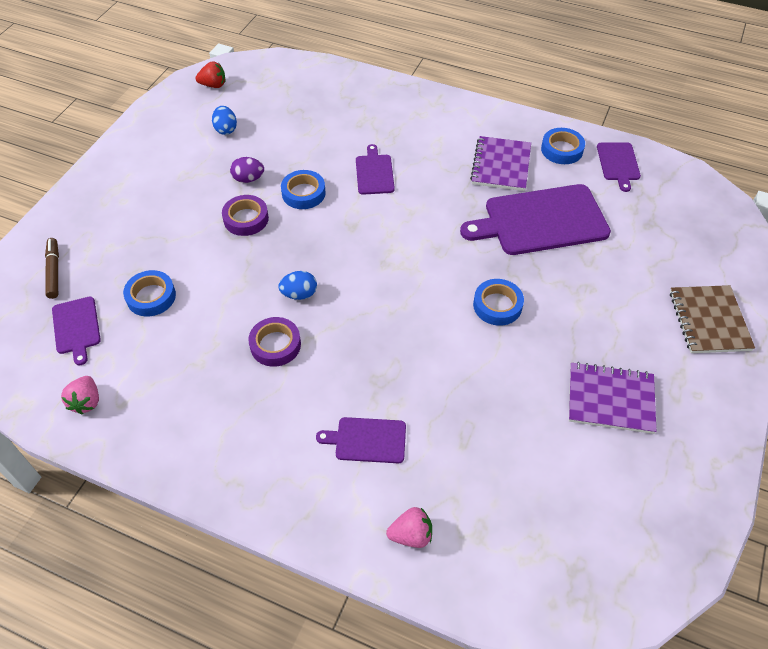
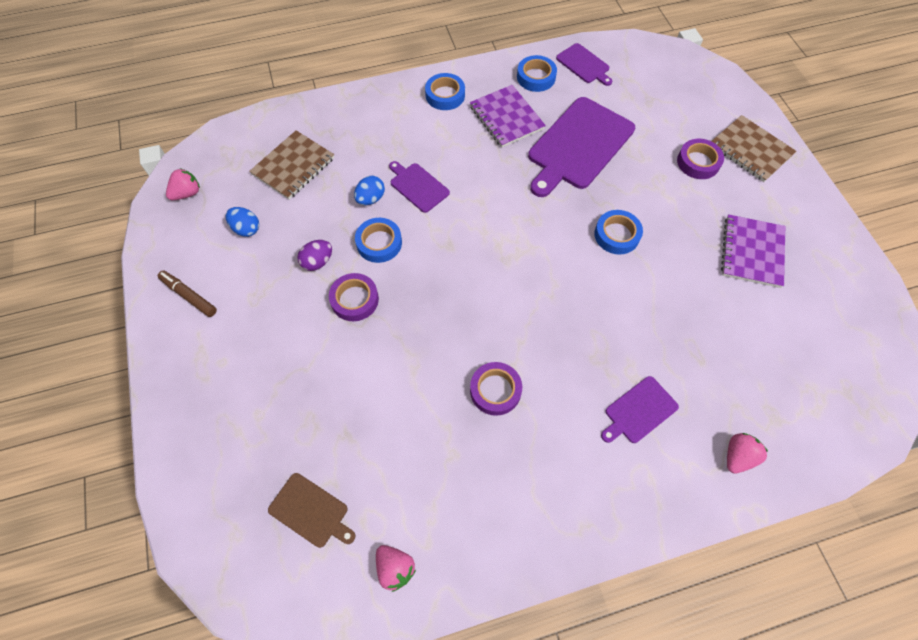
camera: 40 degrees left, 10 degrees up
brown marker [45,238,59,299] -> brown marker moved to [158,271,217,317]
purple cutting board [52,297,101,365] -> brown cutting board [268,473,355,548]
blue tape [123,270,176,317] -> blue tape moved to [425,73,465,110]
red strawberry [195,61,225,88] -> pink strawberry [166,168,200,200]
blue egg [278,271,317,300] -> blue egg moved to [354,176,385,205]
purple notebook [569,362,656,434] -> purple notebook turned 45 degrees counterclockwise [721,214,785,288]
none -> brown notebook [249,130,334,200]
none -> purple tape [677,139,724,179]

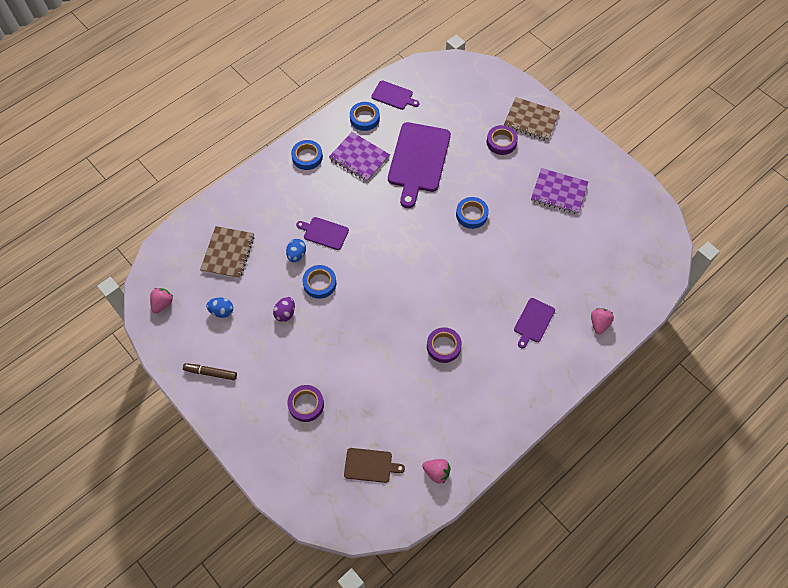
camera: 25 degrees left, 0 degrees up
purple tape [329,273,379,321] -> purple tape moved to [287,385,324,422]
purple notebook [721,214,785,288] -> purple notebook turned 60 degrees counterclockwise [531,168,588,214]

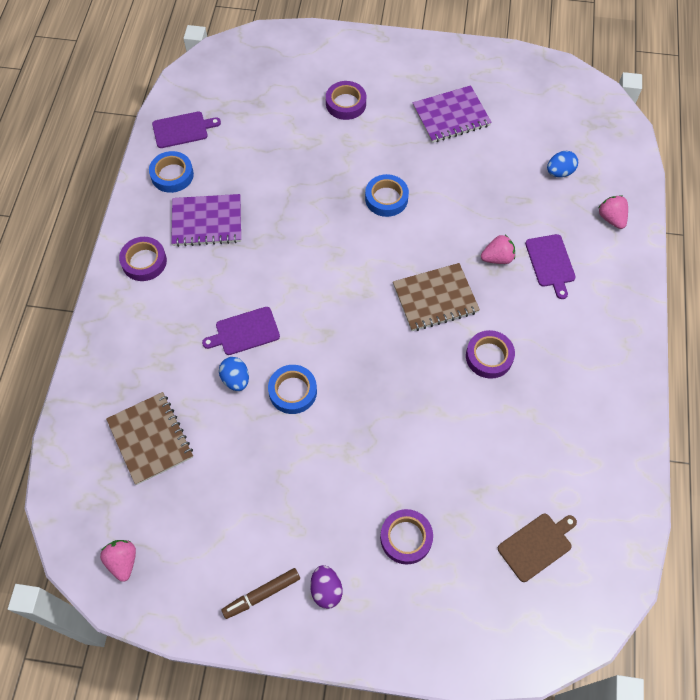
camera: 40 degrees left, 0 degrees up
blue egg [206,297,233,318] -> blue egg moved to [547,151,578,177]
purple egg [273,297,295,322] -> purple egg moved to [310,565,343,609]
blue tape [291,140,323,170] -> purple tape [119,237,167,281]
purple cutting board [388,122,451,208] -> none
pink strawberry [422,459,451,484] -> pink strawberry moved to [481,235,515,264]
brown notebook [504,97,560,141] -> brown notebook moved to [393,263,480,331]

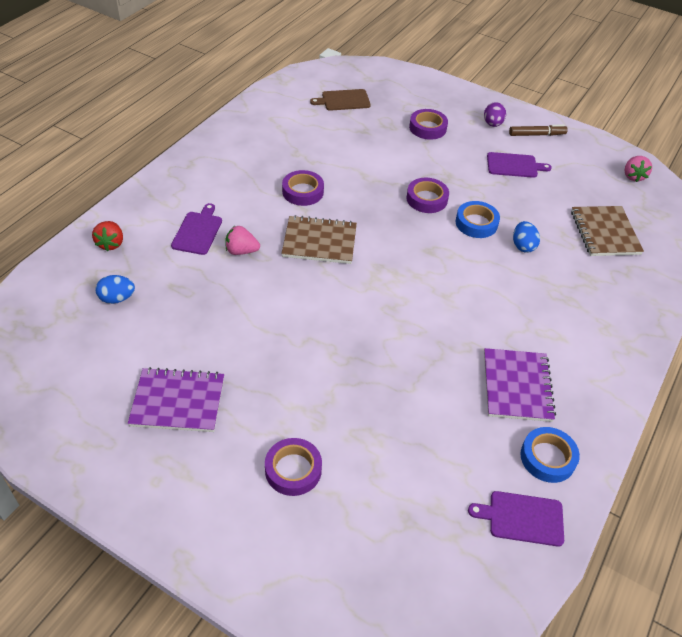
camera: 160 degrees left, 15 degrees down
purple tape [119,237,167,281] -> purple tape moved to [406,178,449,213]
purple notebook [171,194,241,247] -> purple notebook turned 75 degrees clockwise [484,348,556,422]
purple cutting board [202,307,280,355] -> purple cutting board moved to [487,152,552,178]
blue tape [365,174,409,217] -> none
pink strawberry [599,195,628,229] -> red strawberry [92,221,123,251]

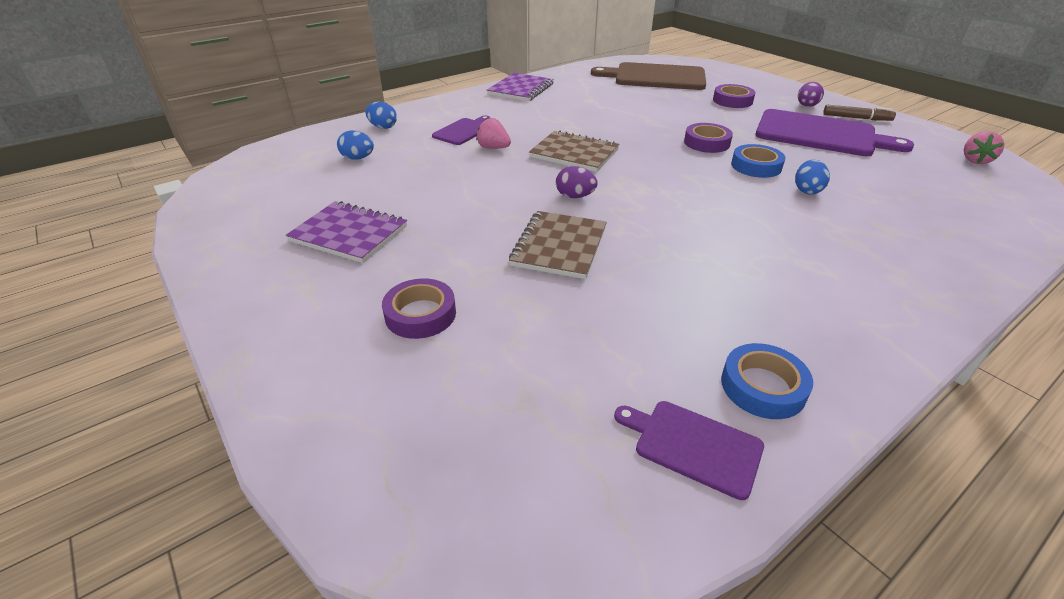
camera: 25 degrees right, 10 degrees down
red strawberry [92,221,123,251] -> blue egg [365,101,397,129]
purple tape [282,170,324,206] -> none
brown cutting board [310,89,371,111] -> brown cutting board [591,62,706,90], size x1.98
purple notebook [484,348,556,422] -> purple notebook moved to [487,73,554,101]
purple cutting board [487,152,552,178] -> purple cutting board [755,109,914,156], size x1.98
brown notebook [571,206,644,256] -> brown notebook moved to [509,211,607,279]
none -> purple egg [556,166,598,198]

